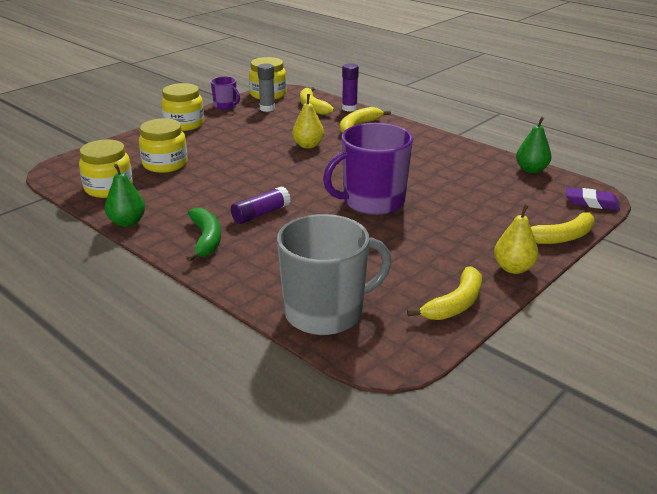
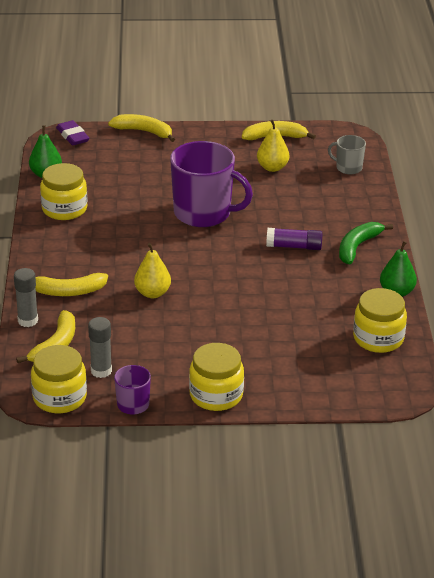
camera: 135 degrees left, 5 degrees up
yellow jar [139,118,188,173] -> yellow jar moved to [40,163,88,220]
grey mug [277,214,392,335] -> grey mug [328,135,366,174], size x0.48
purple glue stick [342,63,359,112] -> grey glue stick [14,268,38,327]
yellow pear [494,204,539,274] -> yellow pear moved to [257,120,289,172]

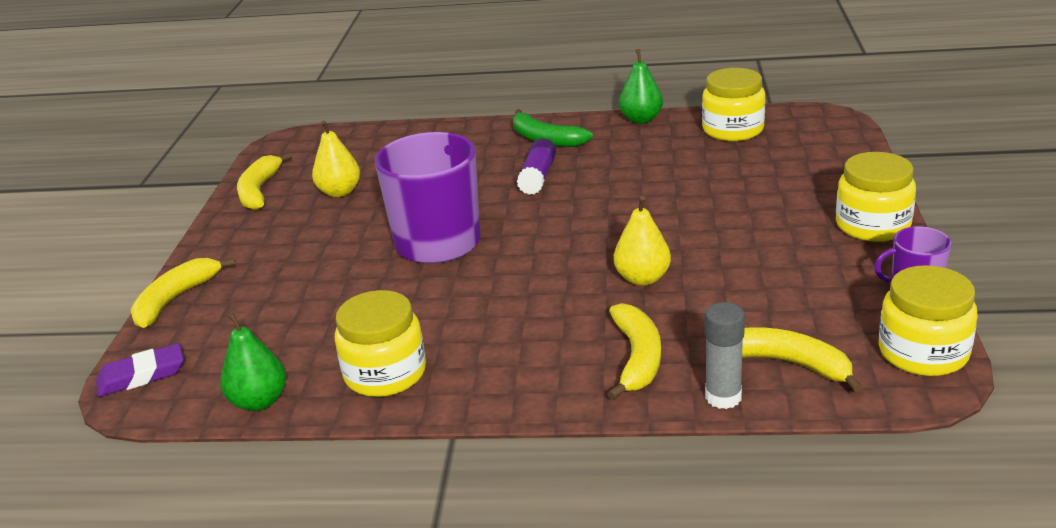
camera: 80 degrees left, 5 degrees down
grey glue stick [88,317,112,378] -> none
grey mug [328,135,366,174] -> none

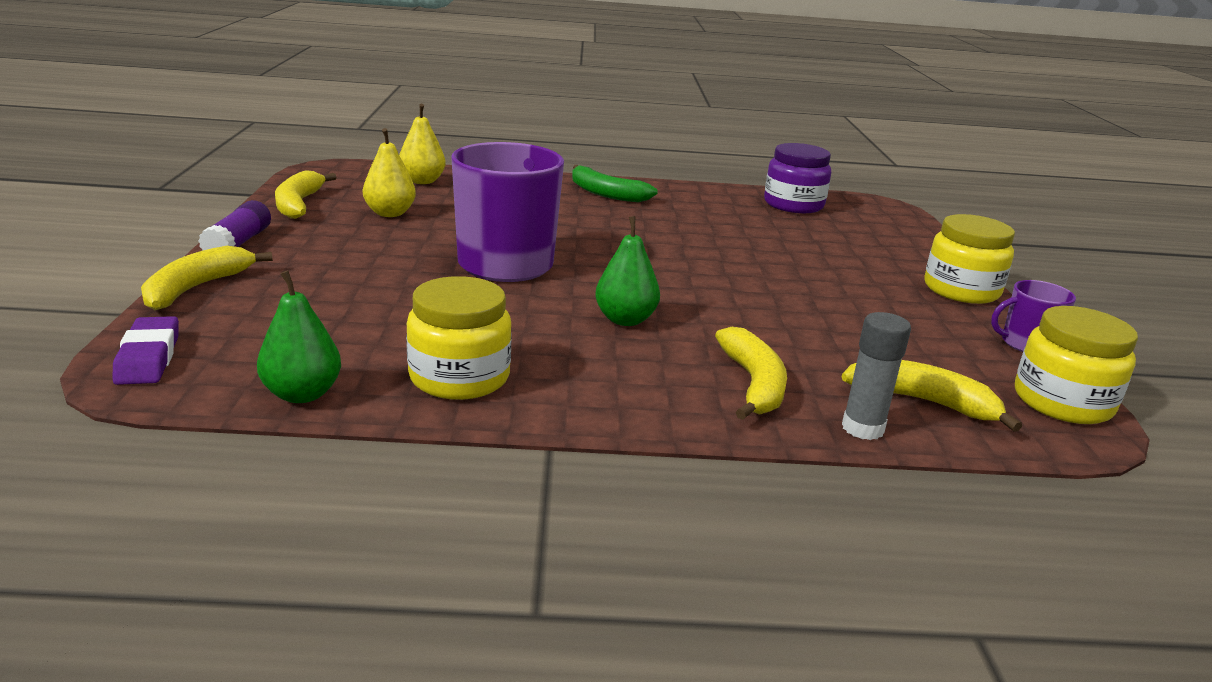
camera: 10 degrees left, 5 degrees down
purple eraser [96,343,184,397] -> purple eraser turned 75 degrees counterclockwise [112,316,179,385]
purple glue stick [517,138,556,195] -> purple glue stick moved to [198,200,271,251]
yellow pear [614,196,671,286] -> yellow pear moved to [399,104,446,184]
green pear [619,49,663,124] -> green pear moved to [595,216,660,326]
yellow jar [702,68,765,141] -> purple jar [764,143,831,213]

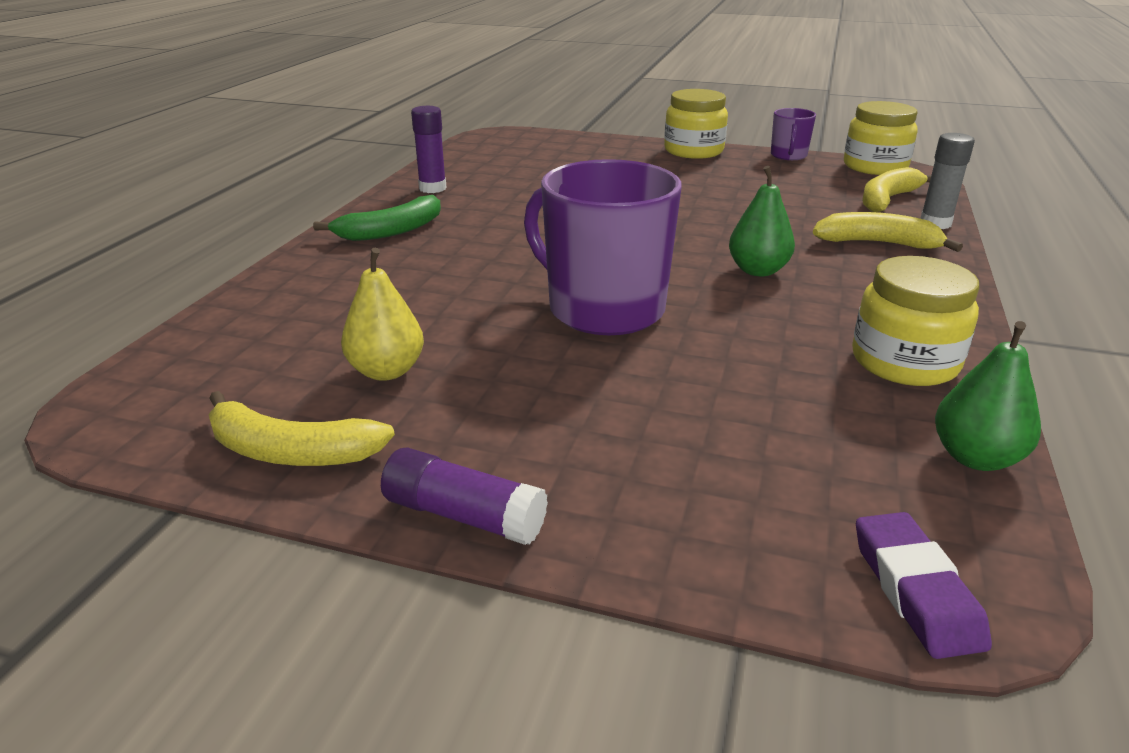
camera: 70 degrees left, 5 degrees up
purple eraser [112,316,179,385] -> purple eraser turned 75 degrees clockwise [856,512,992,659]
yellow banana [141,246,273,310] -> none
yellow pear [399,104,446,184] -> none
purple jar [764,143,831,213] -> none
none -> purple glue stick [411,106,447,193]

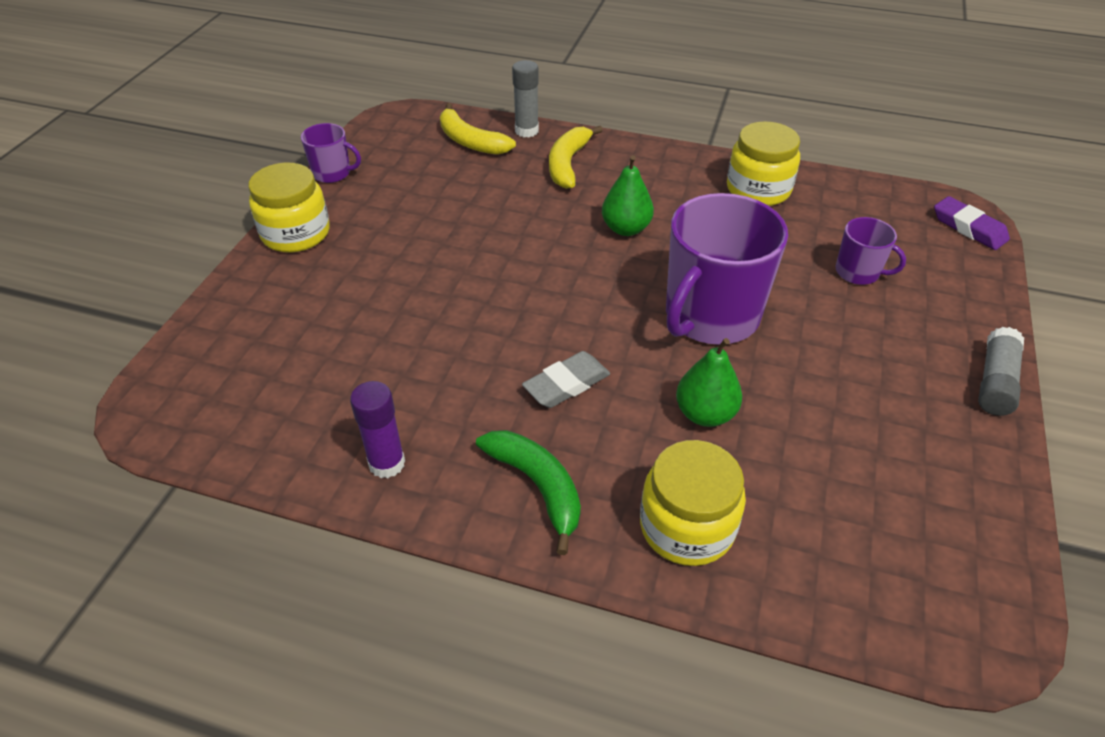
camera: 90 degrees left, 15 degrees up
yellow banana [208,391,395,466] -> none
yellow pear [341,248,424,381] -> none
purple glue stick [381,447,548,545] -> grey glue stick [978,327,1024,416]
yellow jar [844,101,918,175] -> yellow jar moved to [640,440,746,566]
purple eraser [856,512,992,659] -> purple eraser turned 60 degrees clockwise [934,196,1010,250]
green pear [935,321,1041,471] -> green pear moved to [676,338,742,427]
none -> grey eraser [522,351,610,408]
none -> purple mug [836,217,906,285]

